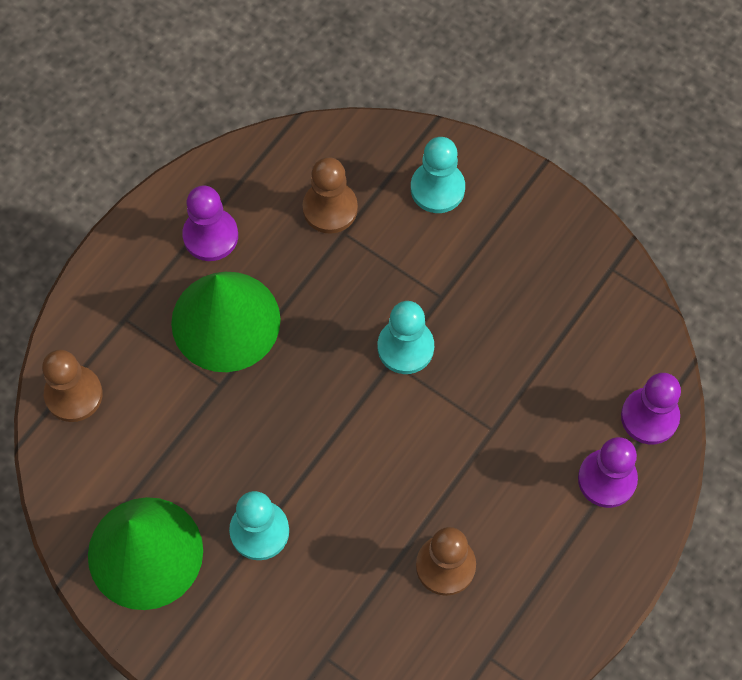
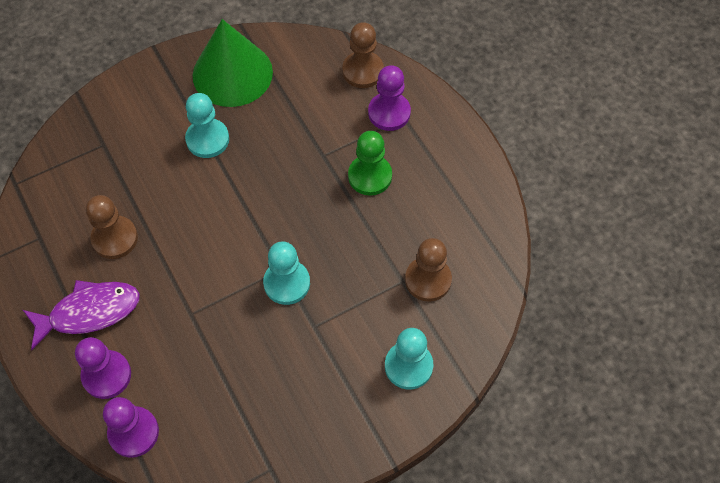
camera: 115 degrees right, 5 degrees down
green cone [171,272,281,372] -> green pawn [348,131,392,196]
purple pawn [182,186,238,261] -> purple pawn moved to [368,65,411,131]
none -> purple fish [23,280,140,350]

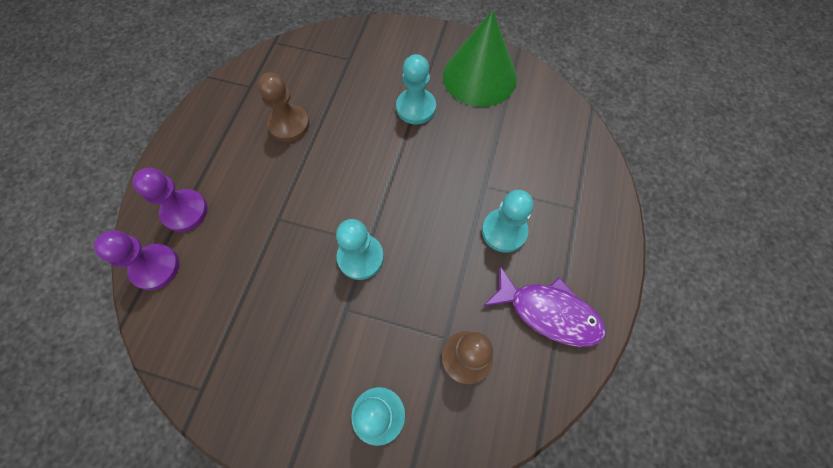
camera: 45 degrees right, 5 degrees up
purple fish [23,280,140,350] -> purple fish moved to [483,266,606,347]
brown pawn [342,22,384,88] -> none
green pawn [348,131,392,196] -> turquoise pawn [482,190,533,253]
purple pawn [368,65,411,131] -> none

